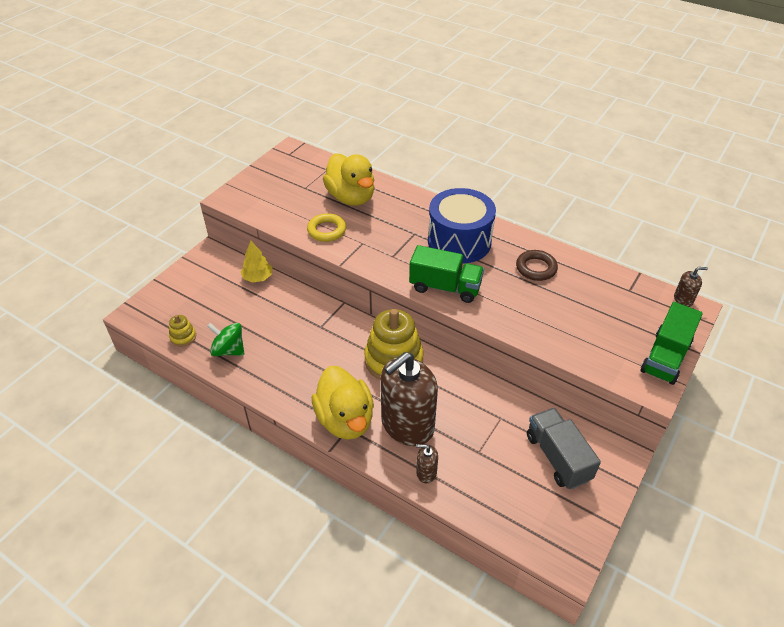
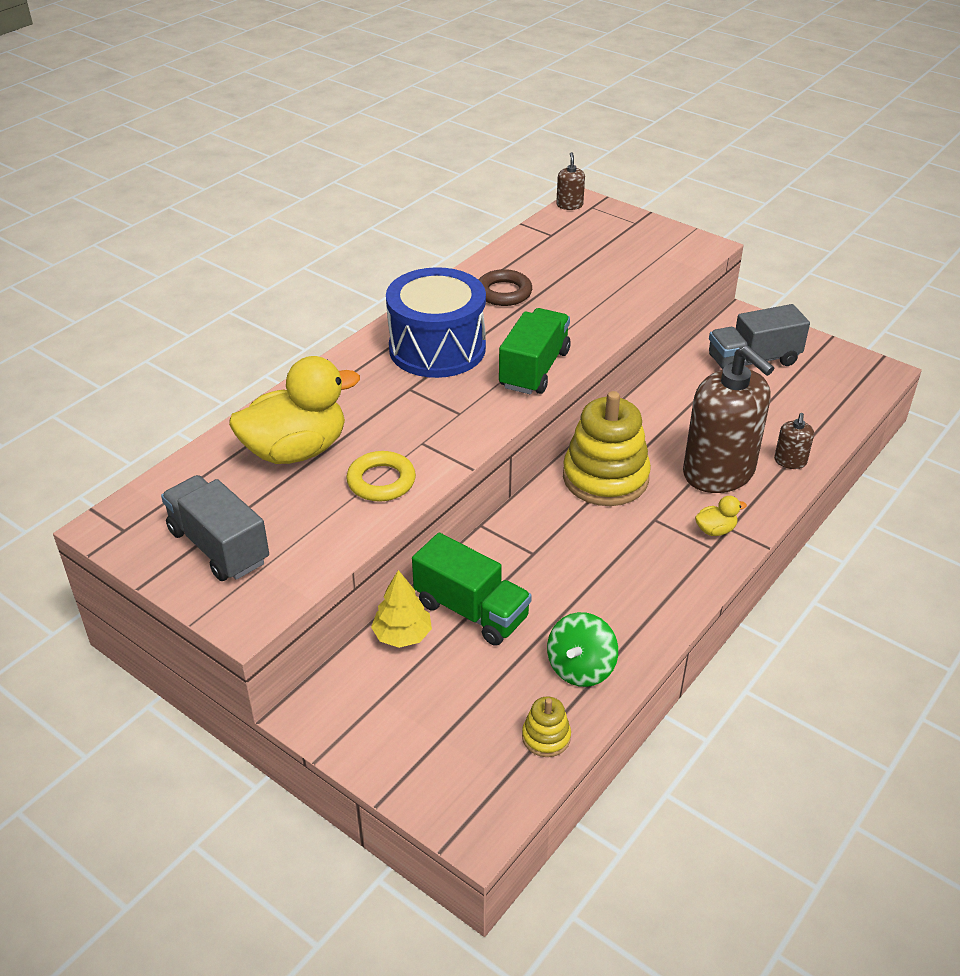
camera: 85 degrees left, 5 degrees down
yellow duck [312,366,374,440] -> yellow duck [695,496,747,536], size x0.41
green truck [640,302,703,385] -> green truck moved to [412,533,532,646]
none -> grey truck [161,475,269,581]

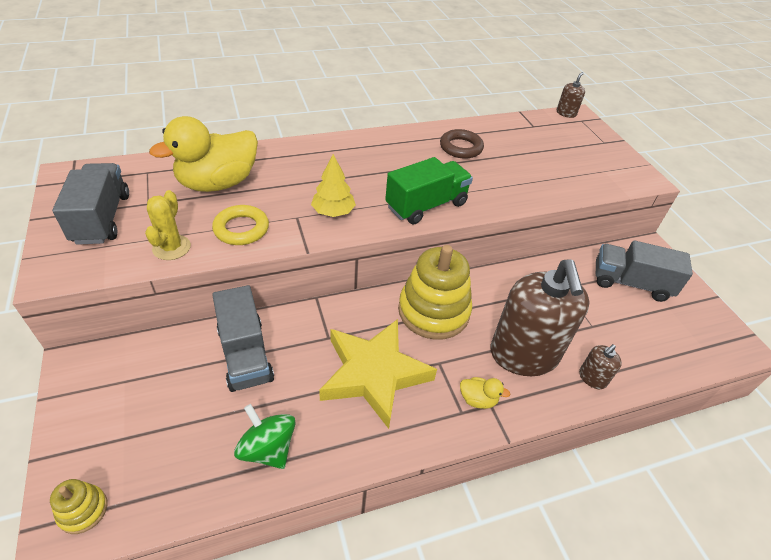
camera: 30 degrees right, 5 degrees up
yellow duck [229,356,360,464] -> yellow duck turned 135 degrees clockwise [149,116,258,192]
yellow tree [371,570,432,648] -> yellow tree moved to [311,154,356,217]
blue drum [386,267,486,378] -> none
green truck [412,533,532,646] -> grey truck [212,285,274,392]
yellow stacking toy [522,696,571,757] -> yellow stacking toy moved to [50,479,108,534]
green spinning top [547,612,618,687] -> green spinning top turned 75 degrees clockwise [234,404,296,469]
none -> yellow cactus [145,190,191,260]
none -> yellow star [319,319,437,429]

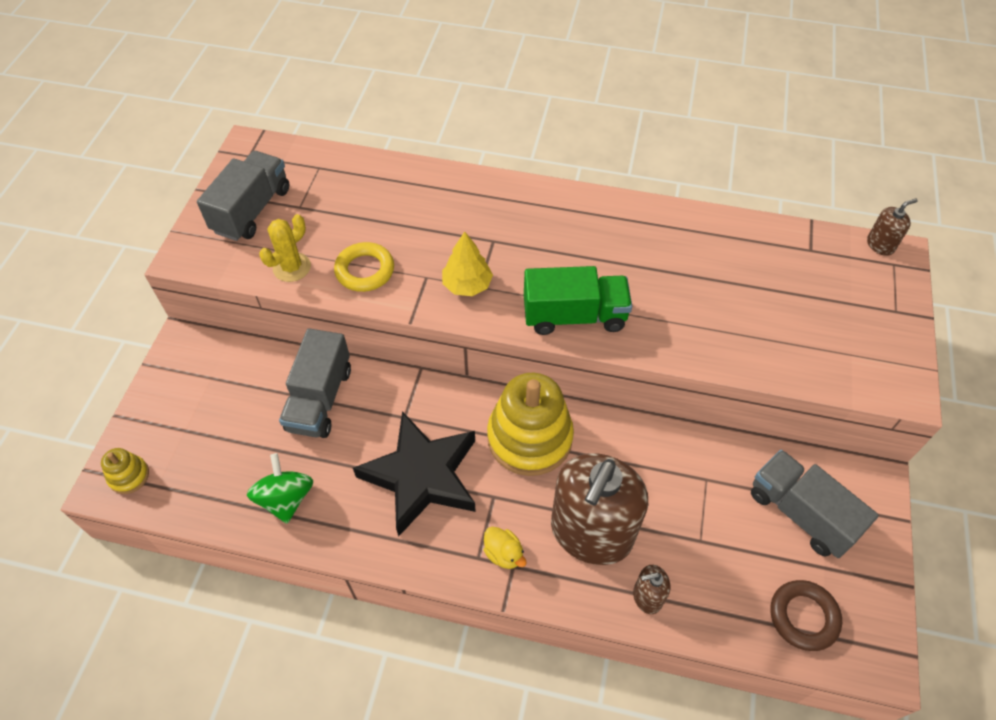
camera: 35 degrees right, 10 degrees up
yellow duck [149,116,258,192] -> none
yellow star [319,319,437,429] -> black star [353,411,476,537]
brown ring [440,129,484,159] -> brown ring moved to [770,580,842,651]

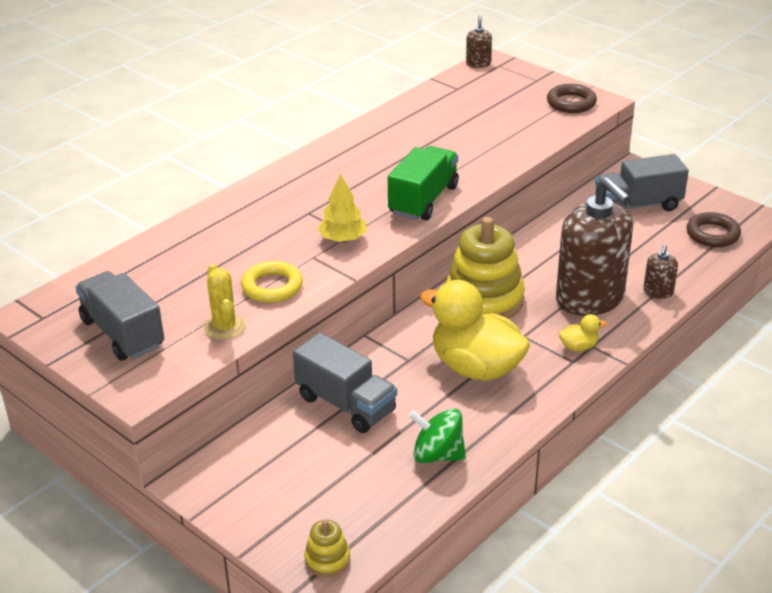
camera: 60 degrees left, 20 degrees down
black star [353,411,476,537] -> yellow duck [420,280,530,381]
none -> brown ring [547,84,597,113]

